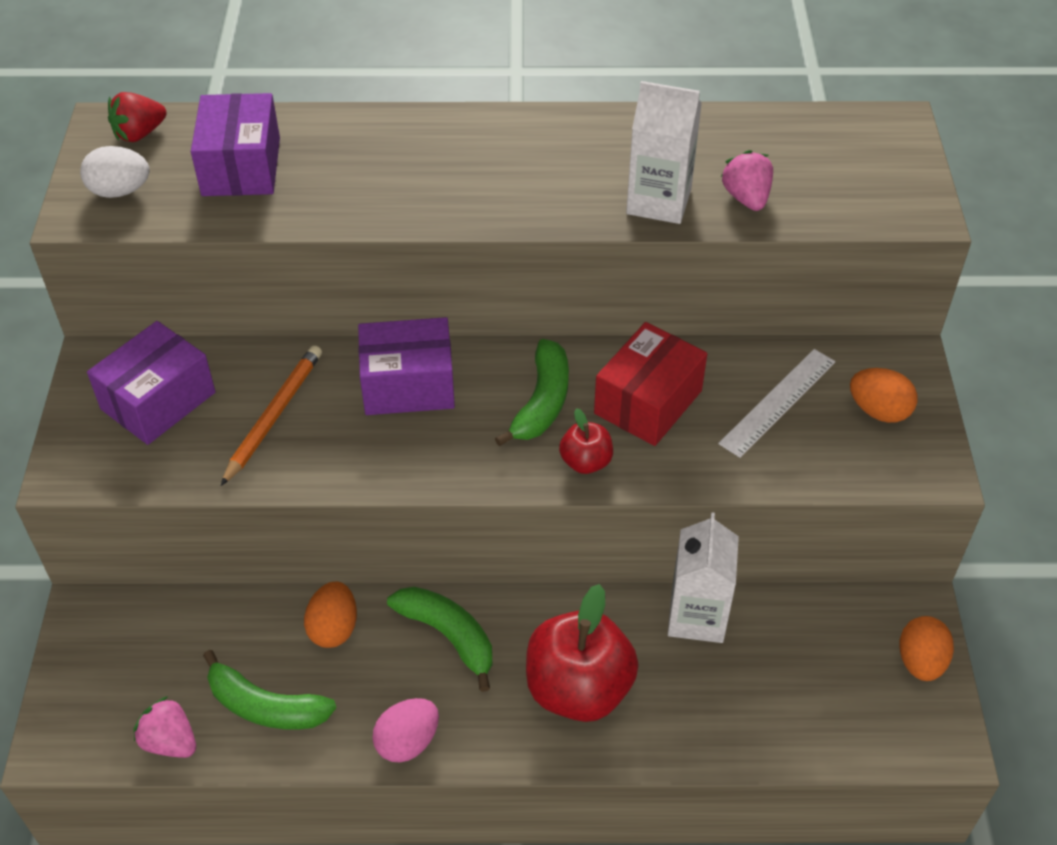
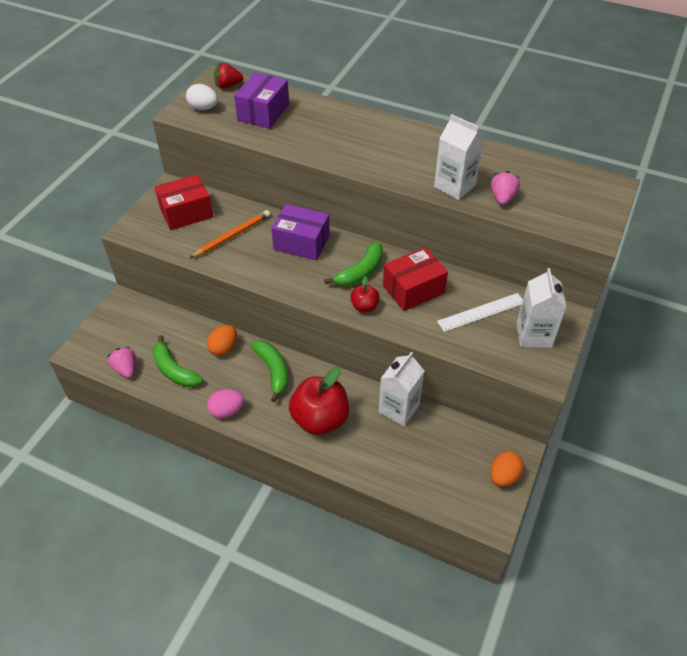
camera: 25 degrees right, 0 degrees up
purple box [87,321,216,445] -> red box [155,174,213,230]
orange egg [850,368,917,423] -> white carton [517,268,567,348]

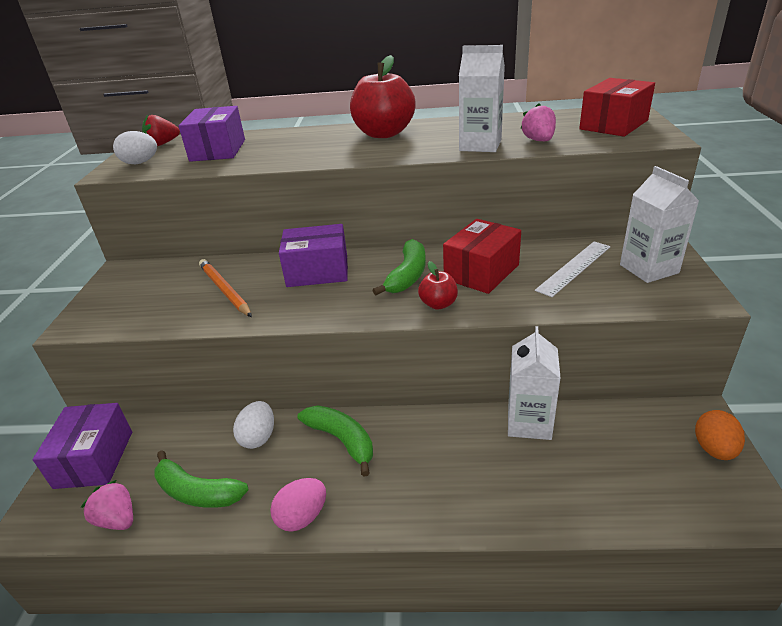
camera: 20 degrees left, 15 degrees down
red box [155,174,213,230] -> red box moved to [579,78,655,137]
orange pencil [190,210,270,258] -> orange pencil turned 60 degrees counterclockwise [199,259,252,317]
orange egg [207,325,237,356] -> white egg [233,401,274,449]
red apple [289,367,349,435] -> red apple moved to [350,55,416,138]
none -> purple box [33,403,132,489]

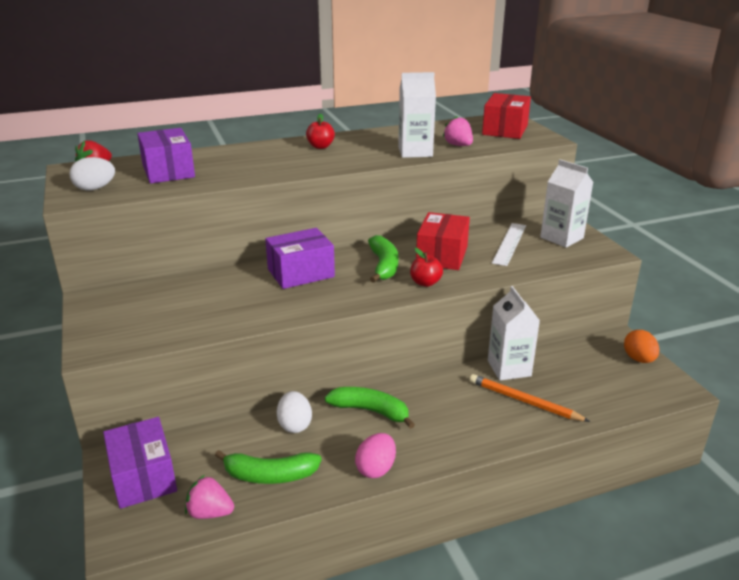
camera: 25 degrees left, 5 degrees down
orange pencil [199,259,252,317] -> orange pencil moved to [469,374,590,422]
red apple [350,55,416,138] -> red apple [306,114,335,149], size x0.49

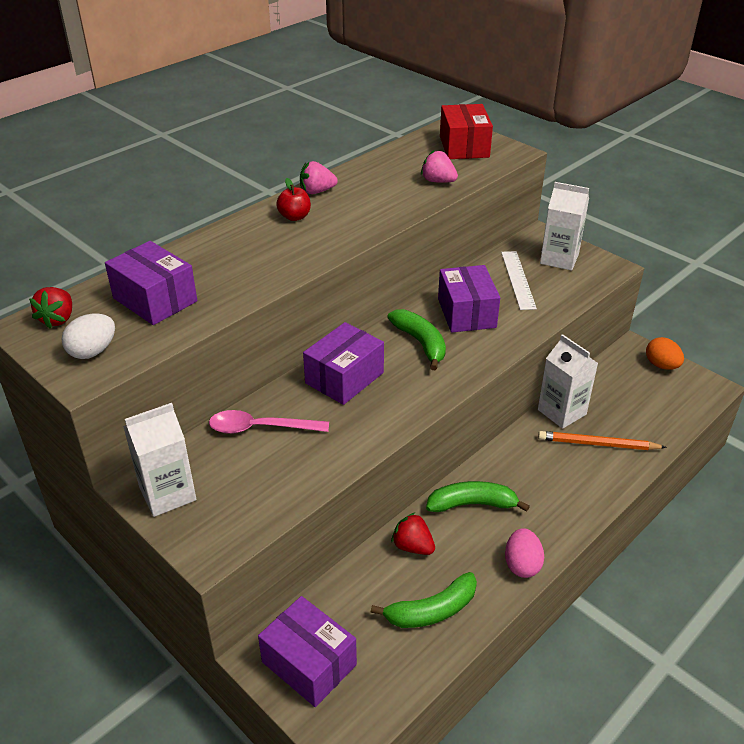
camera: 25 degrees left, 10 degrees up
pink strawberry [185,475,234,519] -> pink strawberry moved to [300,161,338,194]
white egg [277,391,312,433] -> red strawberry [391,513,435,555]
white carton [398,72,436,158] -> white carton moved to [123,403,196,517]
red apple [410,248,443,287] -> none
red box [416,212,470,270] -> purple box [438,265,500,332]
none -> pink spoon [209,410,329,434]

